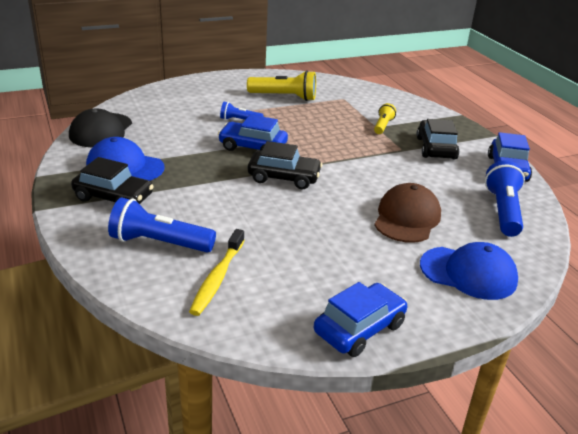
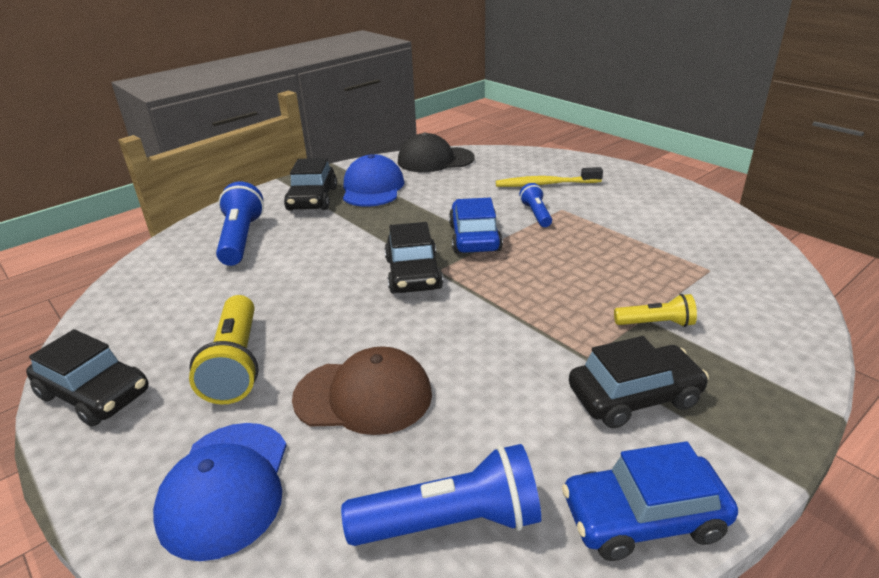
camera: 75 degrees right, 0 degrees up
yellow toothbrush [189,229,245,316] -> yellow toothbrush moved to [496,167,603,187]
yellow flashlight [247,70,316,101] -> yellow flashlight moved to [189,295,258,405]
blue car [314,282,407,357] -> black car [26,329,149,427]

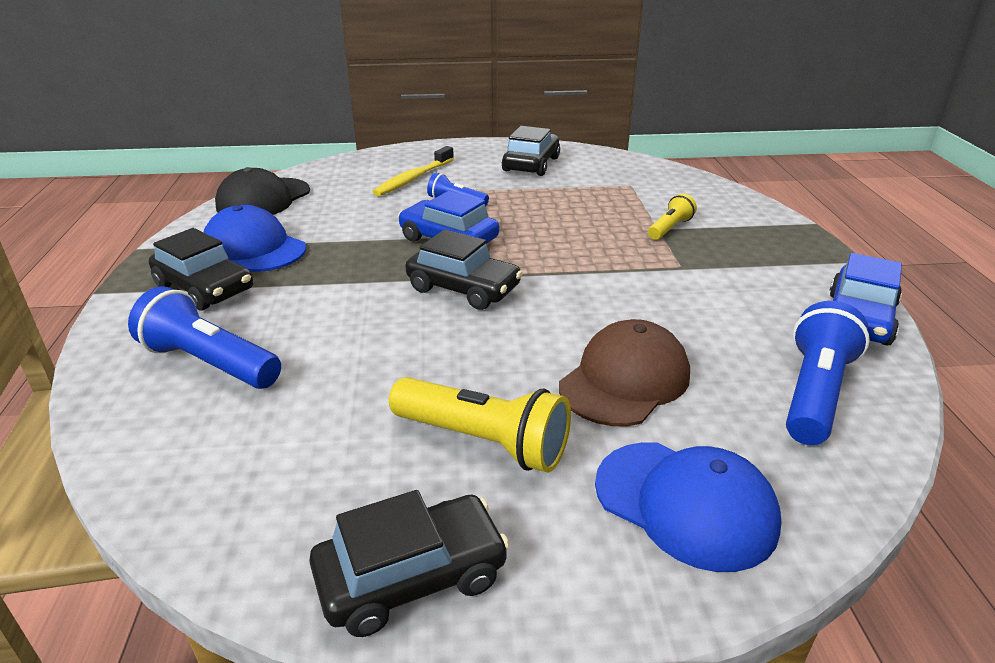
camera: 55 degrees left, 0 degrees up
black car [569,336,709,428] -> black car moved to [502,126,560,176]

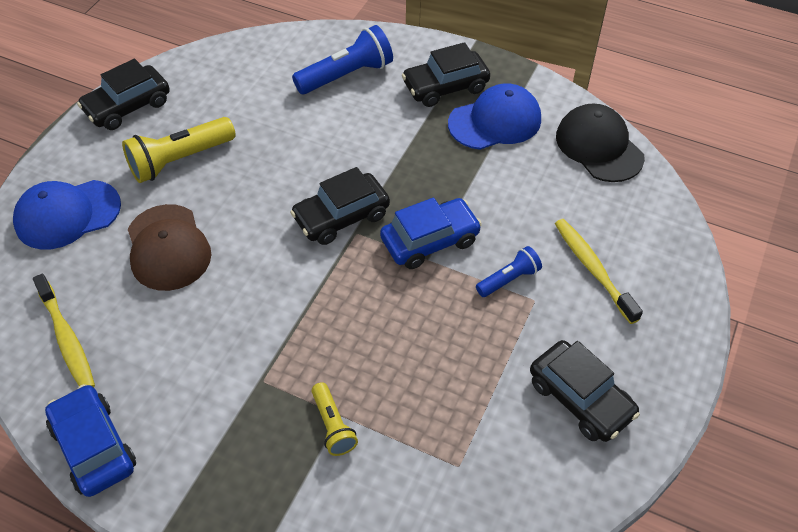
camera: 120 degrees right, 20 degrees up
black car [309,490,510,637] -> black car turned 45 degrees clockwise [77,58,170,130]
blue flashlight [786,301,870,445] -> yellow toothbrush [33,274,95,388]

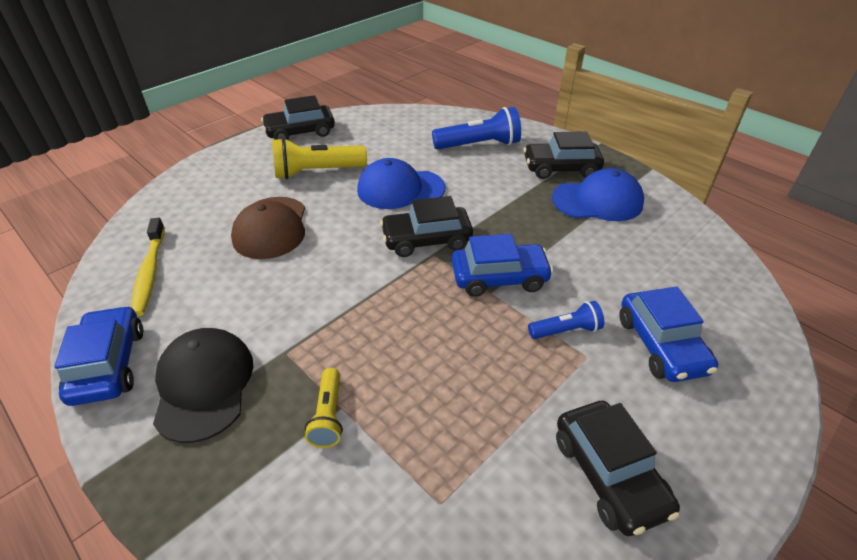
camera: 20 degrees right, 10 degrees down
blue cap [13,180,121,249] -> blue cap moved to [357,158,445,209]
yellow toothbrush [555,219,643,324] -> blue car [619,286,718,382]
black cap [556,103,645,182] -> black cap moved to [153,328,253,443]

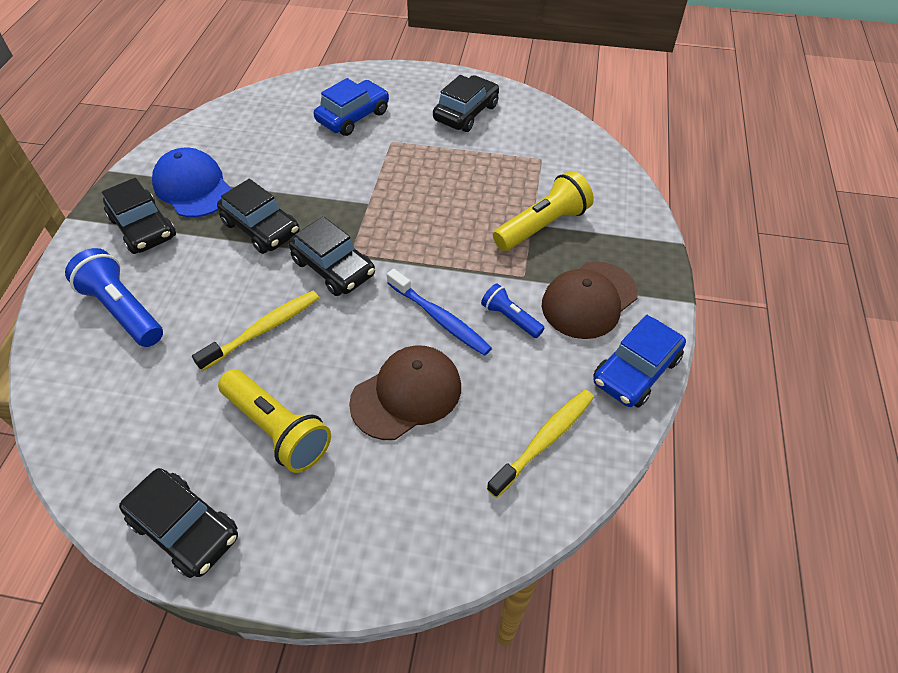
camera: 125 degrees left, 10 degrees up
black cap [153,328,253,443] -> brown cap [542,261,638,339]
yellow flashlight [305,368,343,448] -> yellow flashlight [493,171,594,251], size x1.76
blue cap [357,158,445,209] -> yellow toothbrush [192,291,319,371]
blue car [452,234,553,297] -> none
blue flashlight [528,301,604,339] -> blue flashlight moved to [481,283,545,338]
none -> black car [217,179,299,254]
none -> blue toothbrush [387,269,492,356]

